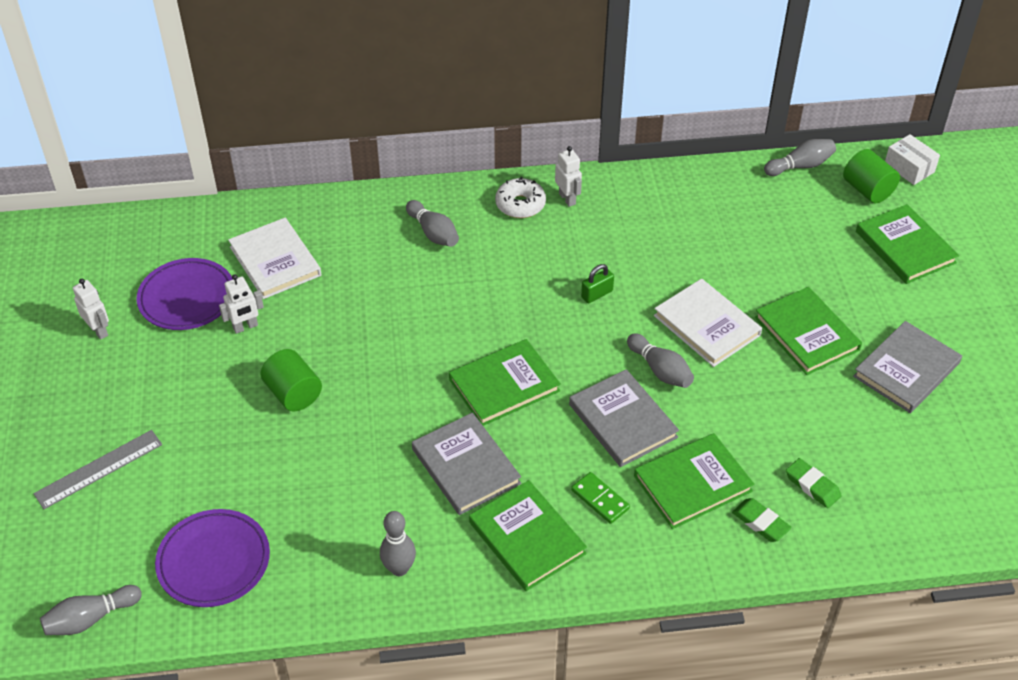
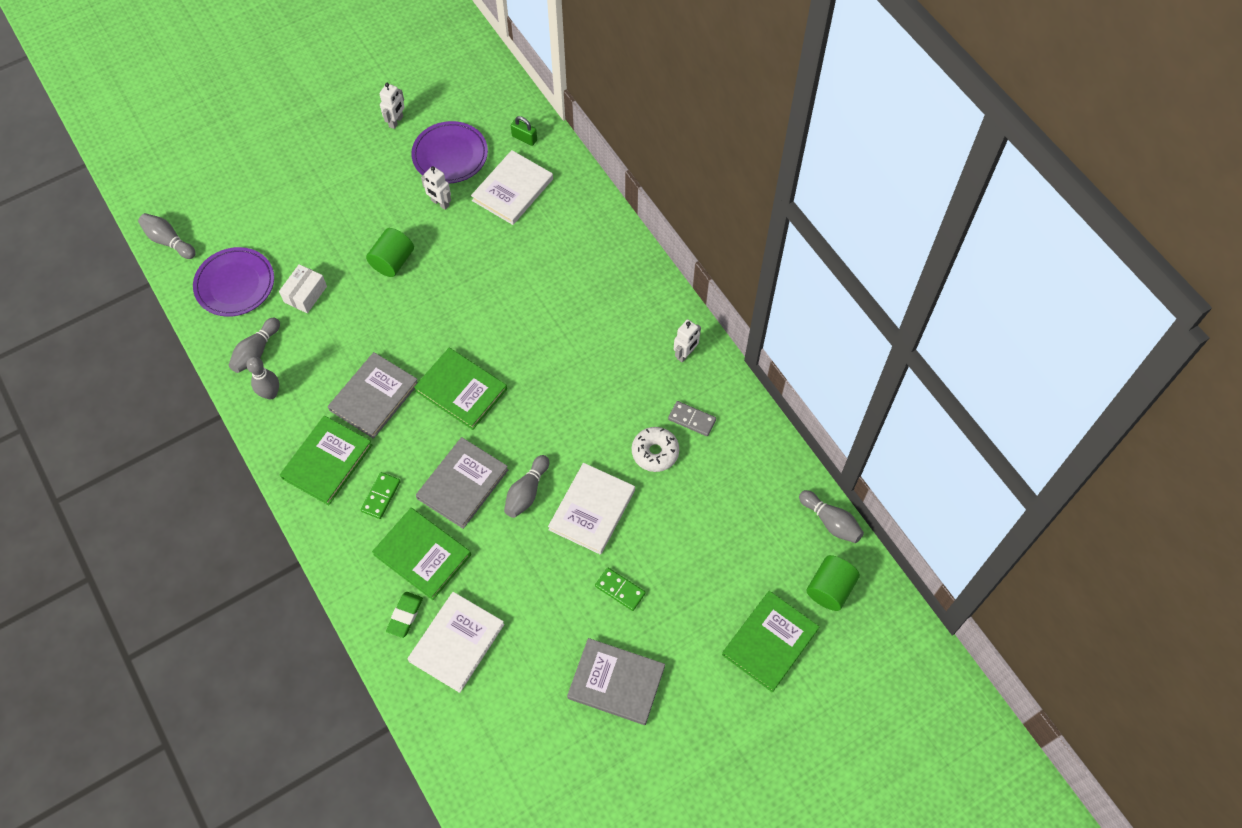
camera: 65 degrees right, 15 degrees up
grey ruler [34,430,162,509] -> none
grey bowling pin [406,200,459,247] -> grey bowling pin moved to [229,318,280,373]
white donut [495,177,546,218] -> white donut moved to [632,427,679,472]
green padlock [581,264,614,303] -> green padlock moved to [511,116,537,146]
green book [755,287,862,375] -> green domino [595,568,646,611]
green eraser [786,458,842,508] -> white book [408,592,504,693]
white box [885,134,940,185] -> white box moved to [279,264,327,313]
none -> grey domino [668,401,716,436]

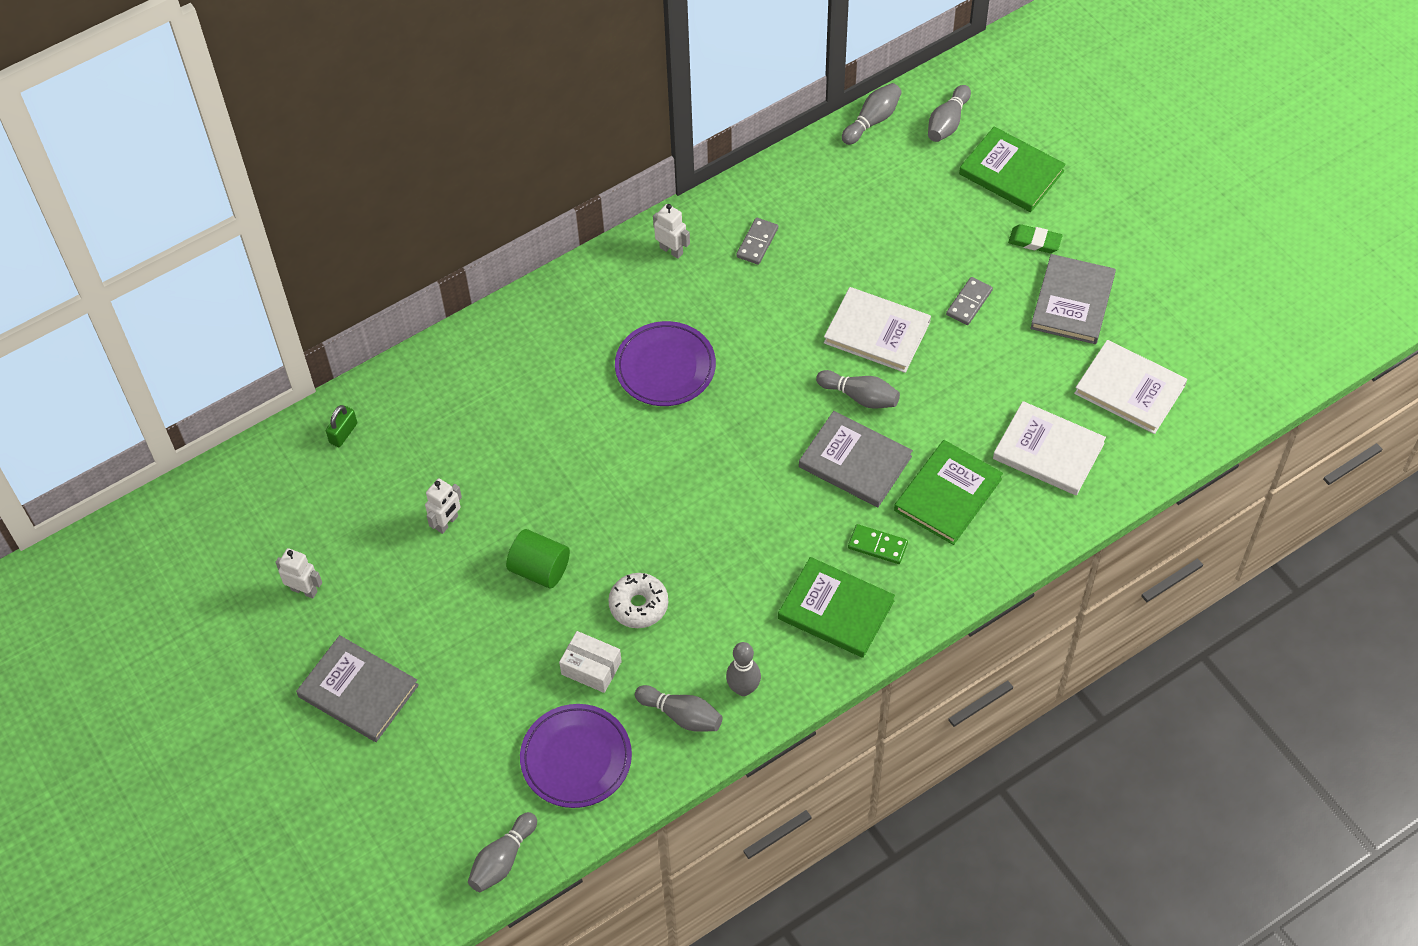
camera: 90 degrees left, 5 degrees down
grey book [328,352,418,439] -> grey book moved to [296,635,419,742]
green eraser [386,592,423,638] -> green eraser moved to [1008,224,1063,253]
purple plate [411,121,488,184] -> purple plate moved to [615,321,716,406]
green book [414,348,507,430] -> none
white book [471,150,553,225] -> white book moved to [1074,340,1187,434]
green domino [595,568,646,611] -> grey domino [946,277,993,325]
white donut [632,427,679,472] -> white donut moved to [608,573,668,628]
green cylinder [807,555,860,611] -> grey bowling pin [928,85,971,142]

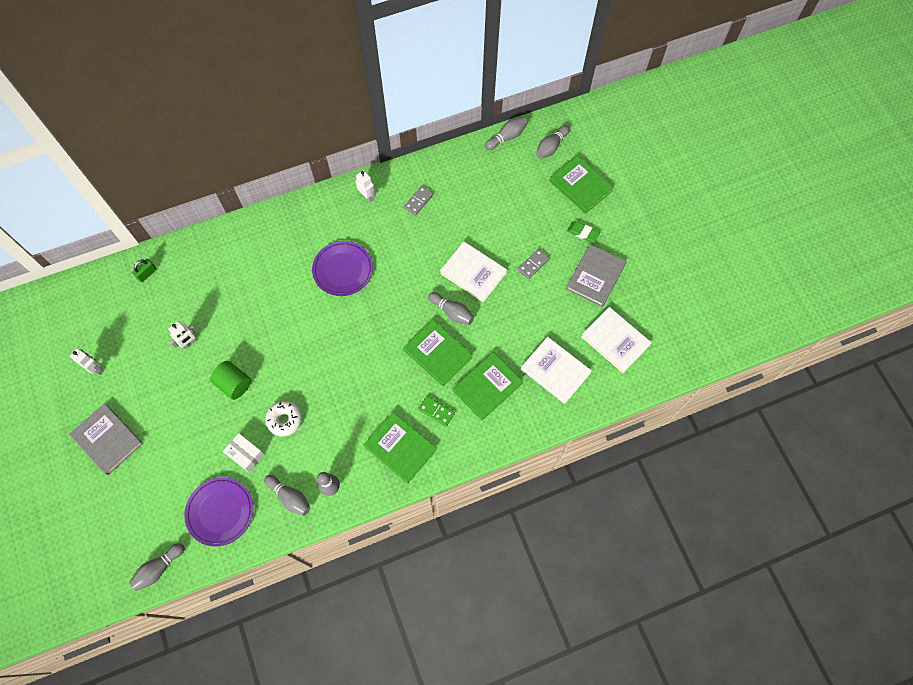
camera: 10 degrees right, 10 degrees up
grey book [799,411,913,507] -> green book [403,319,473,386]

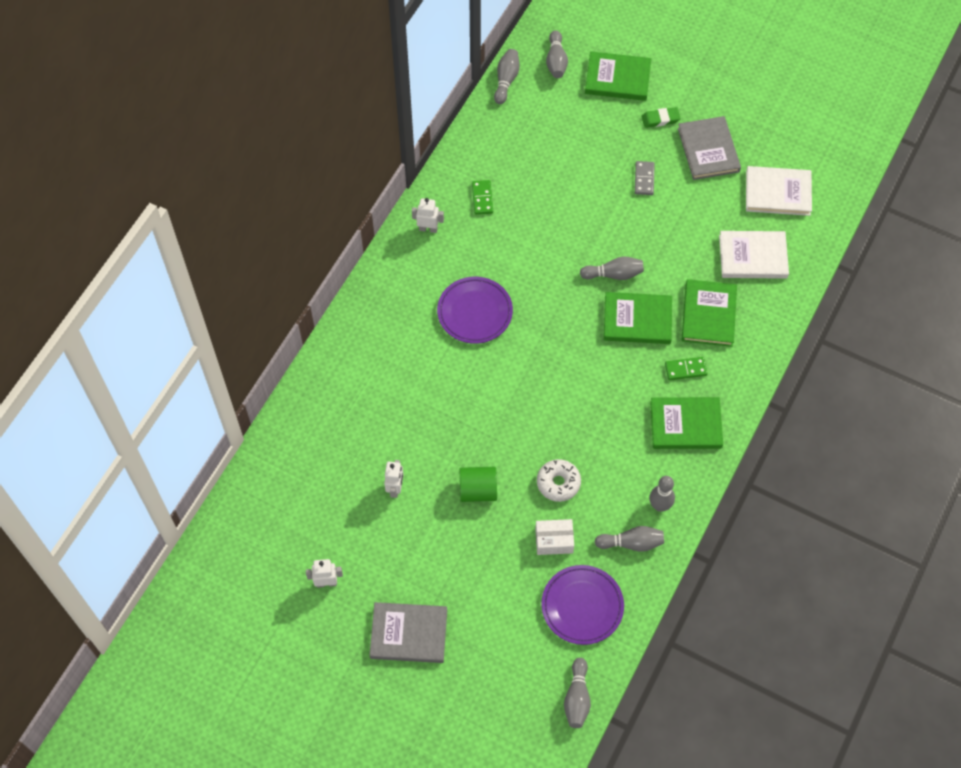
camera: 40 degrees left, 5 degrees down
green padlock [132,259,156,282] -> none
grey domino [404,186,433,216] -> green domino [472,180,493,215]
white book [440,242,507,302] -> none

